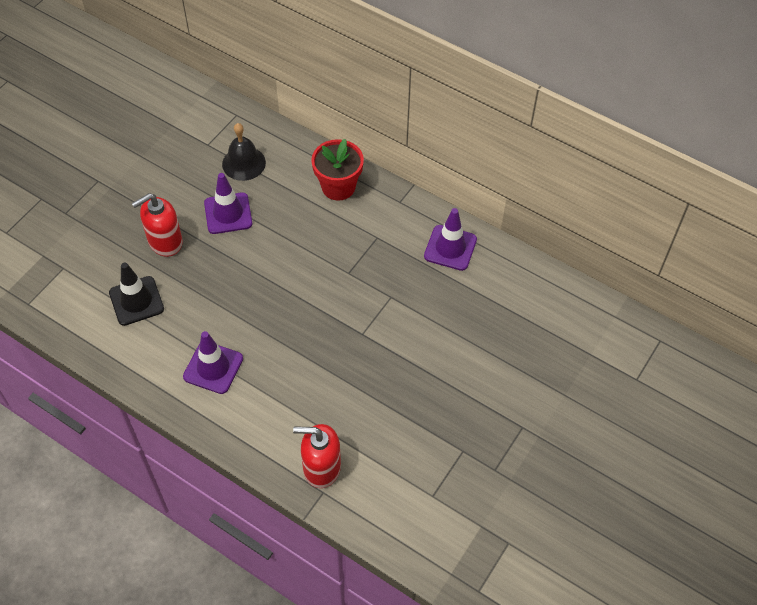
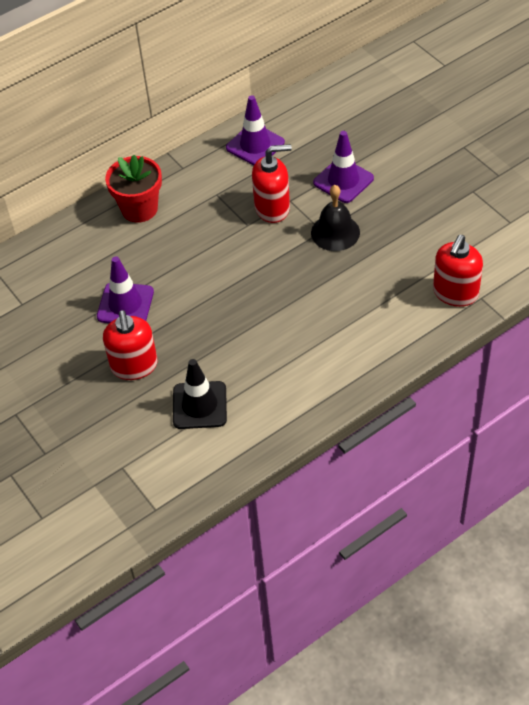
camera: 65 degrees left, 5 degrees down
purple traffic cone [183,331,243,394] -> purple traffic cone moved to [313,131,374,203]
black bell [222,123,266,181] -> black bell moved to [311,185,360,251]
none -> red soap dispenser [252,144,292,223]

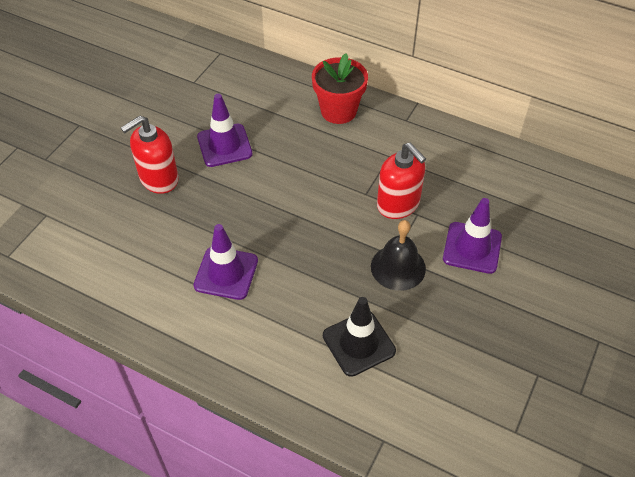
camera: 60 degrees right, 0 degrees up
black traffic cone [173,359,227,429] -> black traffic cone moved to [323,297,396,377]
purple traffic cone [226,95,285,165] -> purple traffic cone moved to [193,224,258,300]
red soap dispenser [433,235,483,307] -> none

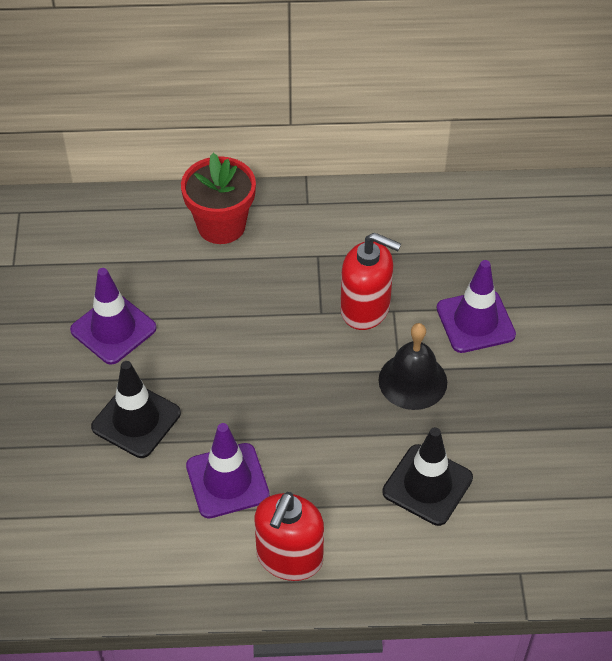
camera: 30 degrees left, 0 degrees up
red soap dispenser [121,115,179,194] -> red soap dispenser moved to [255,492,324,581]
none -> black traffic cone [91,361,181,458]

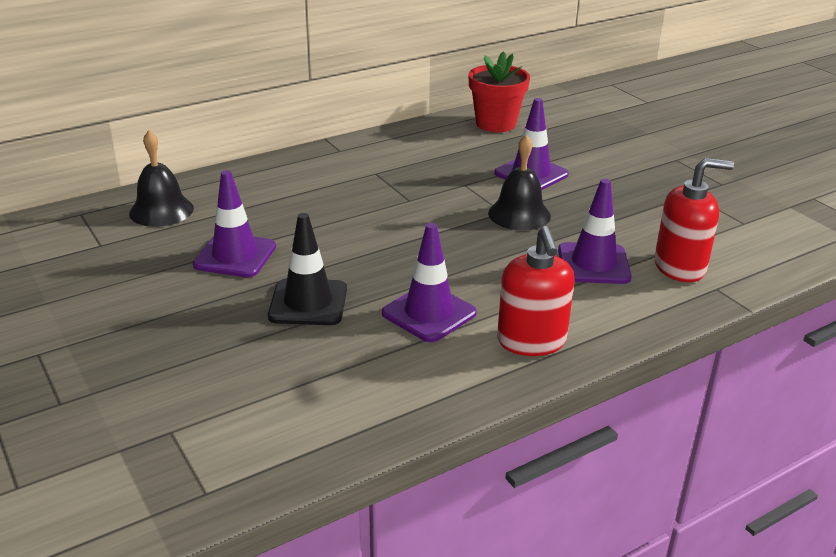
camera: 30 degrees left, 20 degrees down
red flower pot [181,153,256,244] -> red flower pot moved to [469,51,530,132]
red soap dispenser [340,233,401,330] -> red soap dispenser moved to [654,158,734,282]
black traffic cone [383,427,473,526] -> purple traffic cone [558,179,632,284]
none -> black bell [129,130,194,227]

